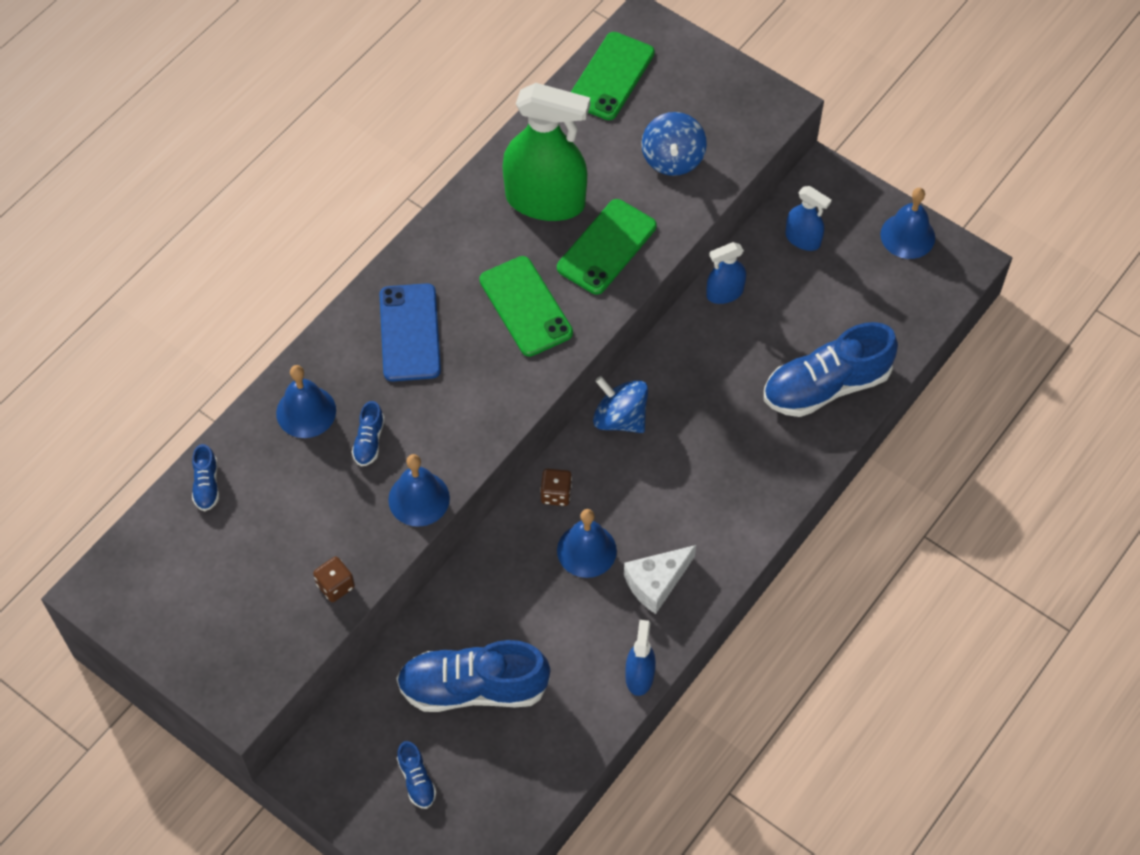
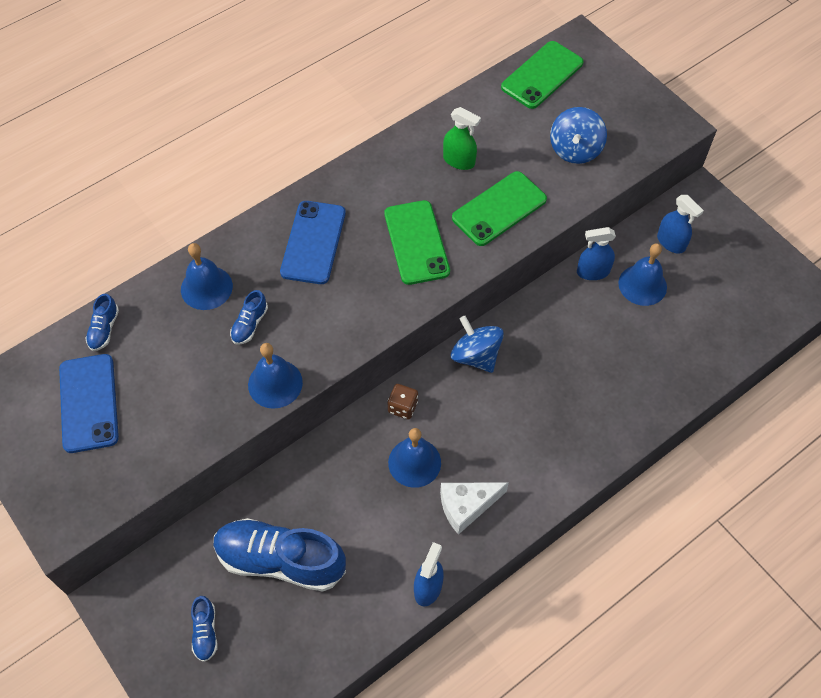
camera: 15 degrees right, 0 degrees up
brown dice [313,557,355,602] -> none
green spray bottle [503,83,590,221] -> green spray bottle [443,107,481,170], size x0.49
blue shoe [764,322,898,417] -> none
blue bell [880,188,935,259] -> blue bell moved to [618,243,667,306]
none -> blue phone [59,354,119,453]

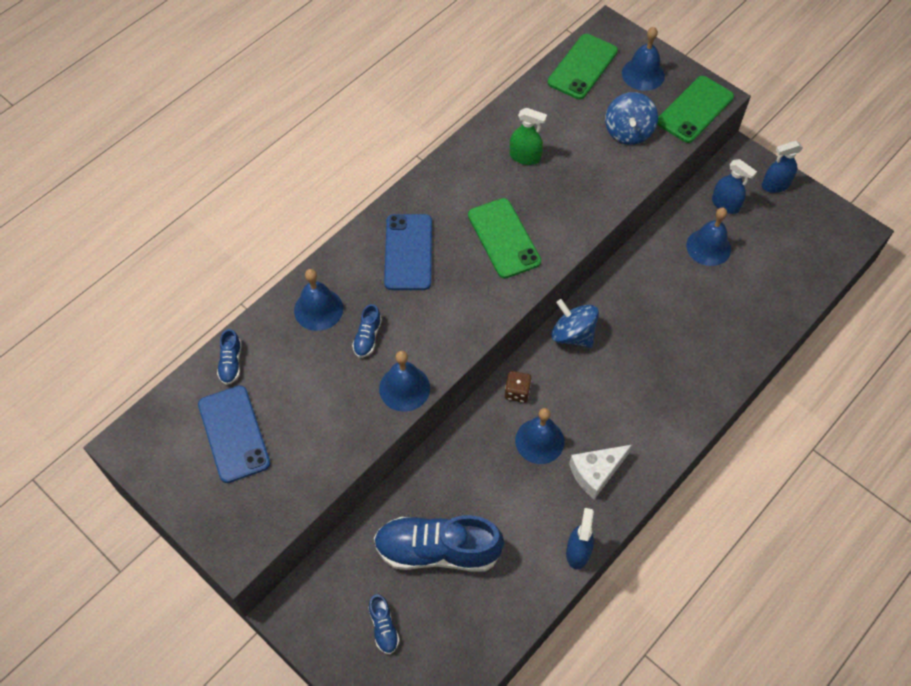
camera: 10 degrees left, 0 degrees up
green phone [452,171,547,246] -> green phone moved to [657,76,734,143]
blue spray bottle [577,227,616,280] -> blue spray bottle moved to [762,141,803,193]
none -> blue bell [622,27,665,91]

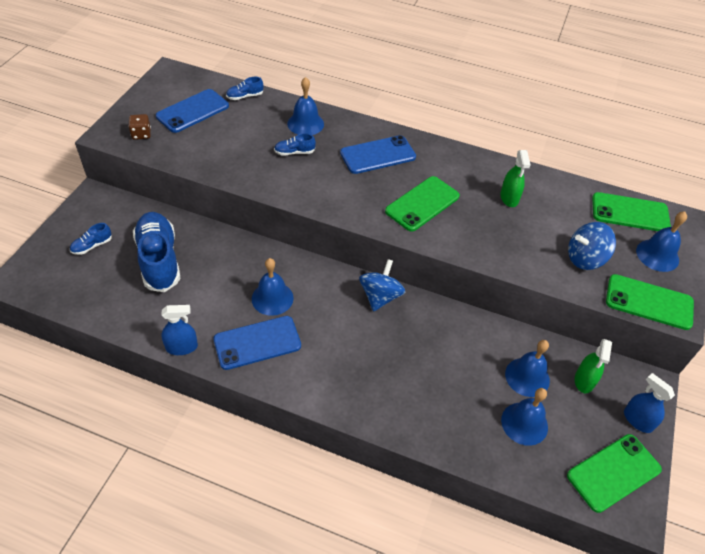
camera: 65 degrees right, 10 degrees down
blue bell [379,351,430,412] -> blue bell moved to [501,388,548,446]
brown dice [505,371,532,403] -> brown dice moved to [128,114,151,140]
white cheese [569,445,632,499] -> blue phone [213,316,301,370]
blue spray bottle [712,159,757,214] -> green spray bottle [575,339,612,393]
none -> green phone [567,434,662,513]

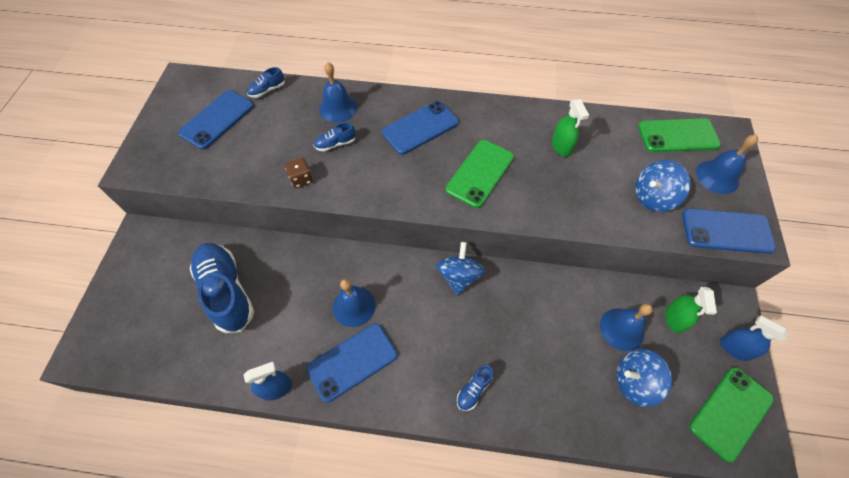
camera: 10 degrees left, 10 degrees up
blue shoe [70,223,112,255] -> blue shoe moved to [457,365,493,411]
brown dice [128,114,151,140] -> brown dice moved to [285,158,313,188]
blue bell [501,388,548,446] -> blue spinning top [617,349,672,407]
green phone [606,274,694,330] -> blue phone [682,208,776,254]

